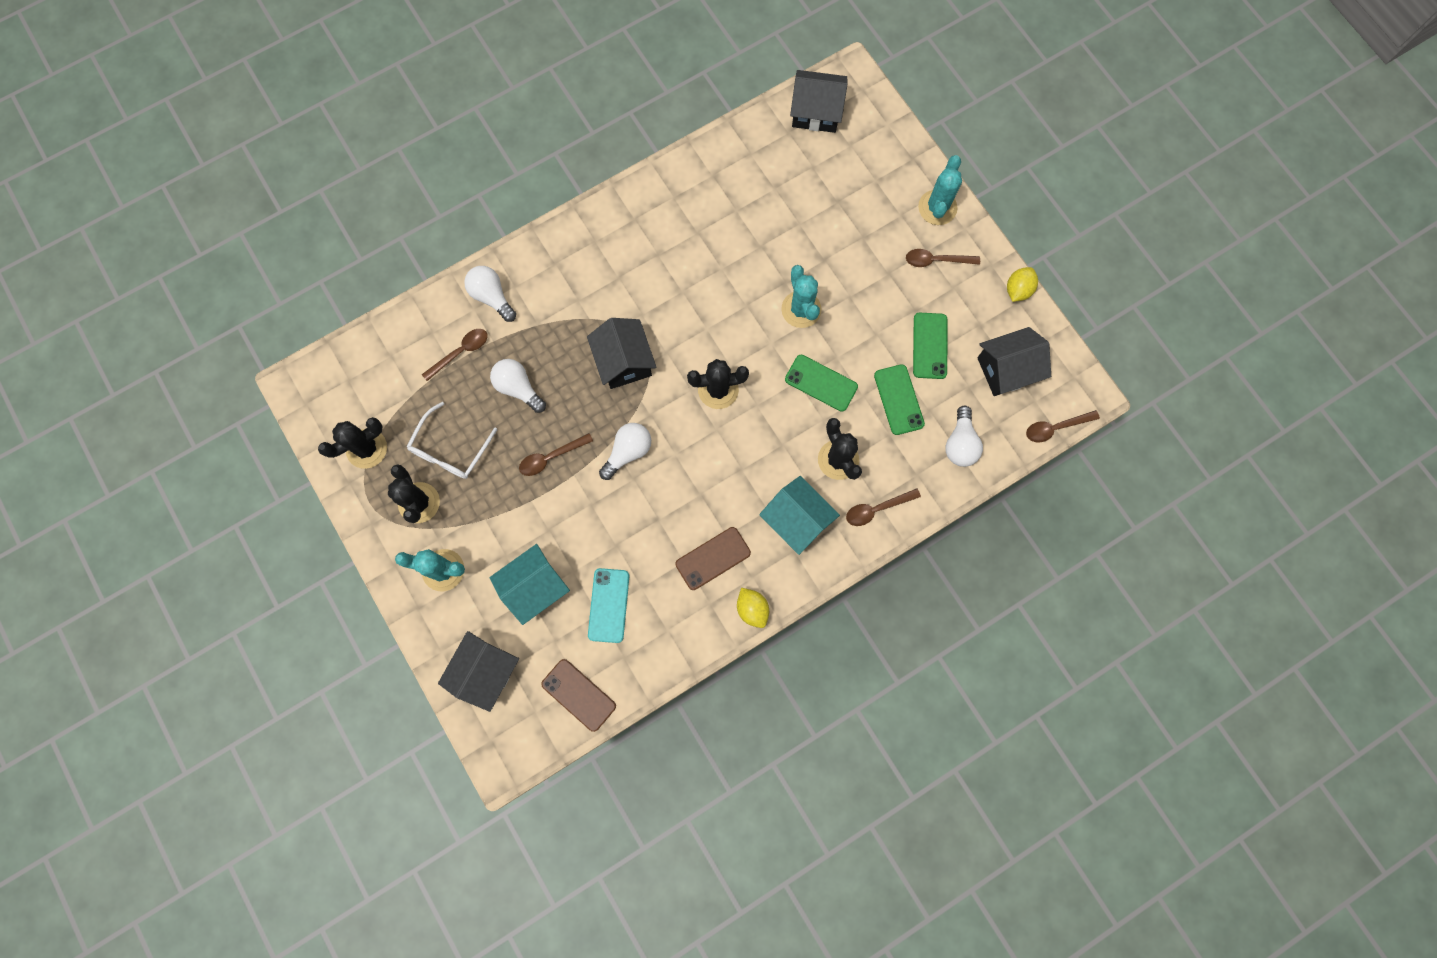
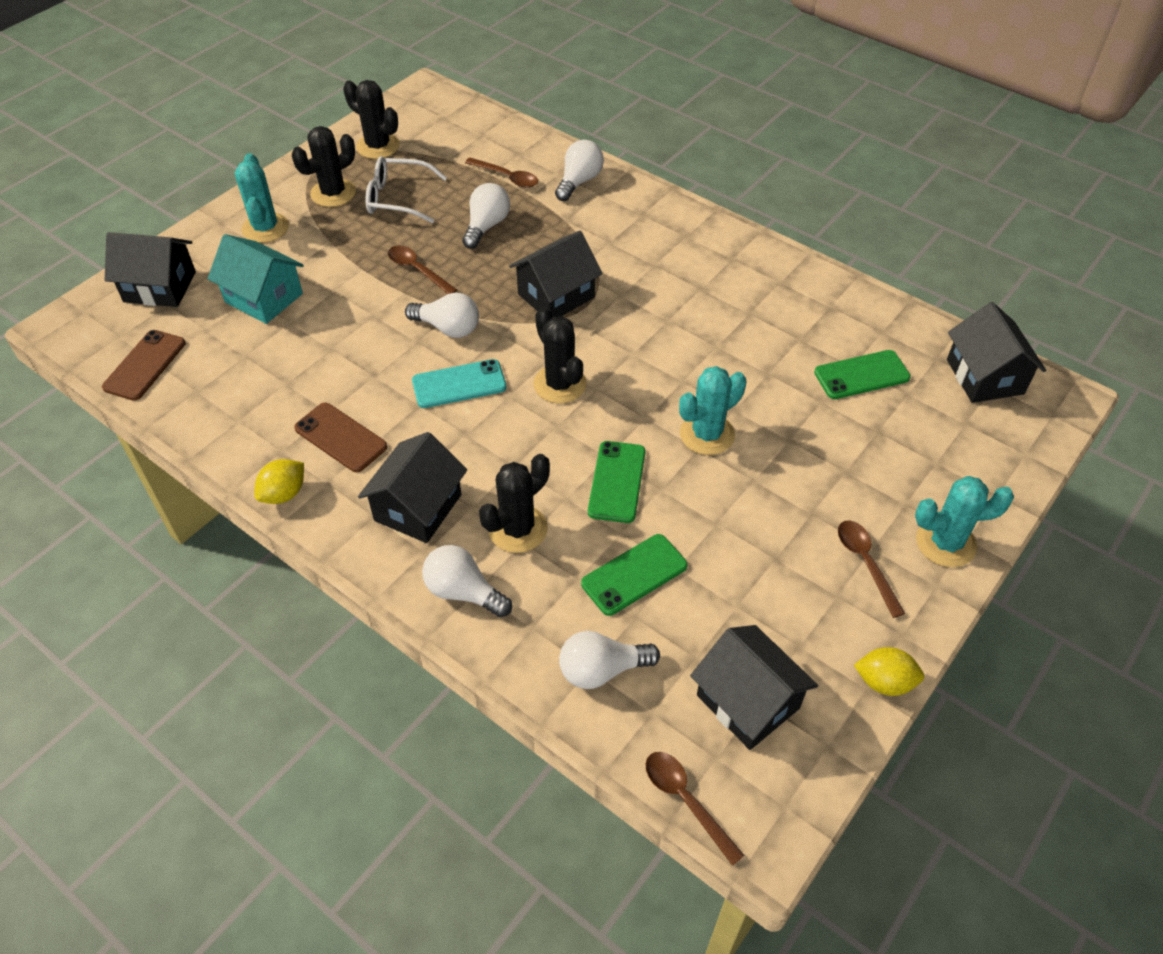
camera: 70 degrees right, 25 degrees down
turquoise phone [588,568,630,643] -> turquoise phone moved to [412,359,506,408]
turquoise house [759,476,840,555] -> black house [358,432,467,543]
brown spoon [846,489,921,526] -> white light bulb [422,545,512,618]
green phone [913,313,947,379] -> green phone moved to [814,350,911,399]

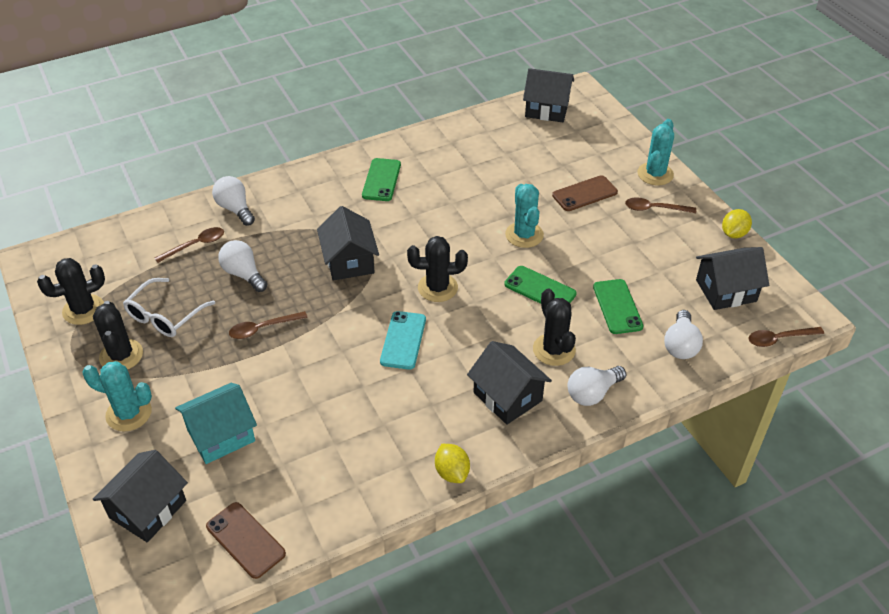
camera: 65 degrees left, 5 degrees down
brown phone [294,403,387,472] -> brown phone moved to [552,175,618,211]
white light bulb [405,292,479,338] -> none
green phone [814,350,911,399] -> green phone moved to [362,158,401,201]

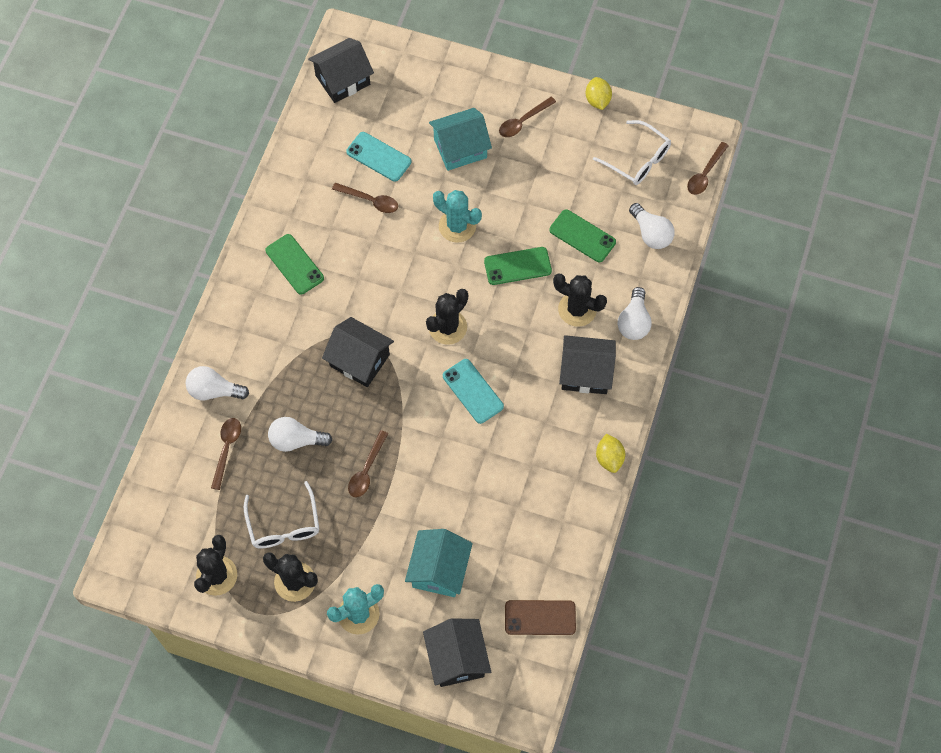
camera: 45 degrees left, 20 degrees up
yellow lemon [435,444,470,483] -> yellow lemon turned 60 degrees clockwise [596,433,625,473]
brown phone [552,175,618,211] -> turquoise house [429,108,492,171]
turquoise cactus [637,119,674,185] -> none
black house [696,247,769,310] -> white glasses [593,120,671,185]
none -> brown spoon [332,183,398,213]
none -> turquoise phone [346,132,411,182]

